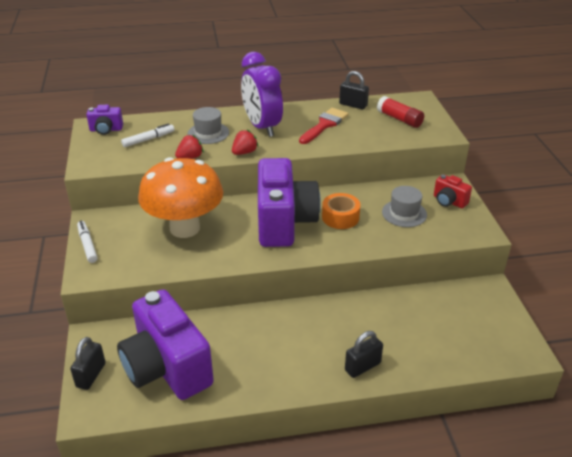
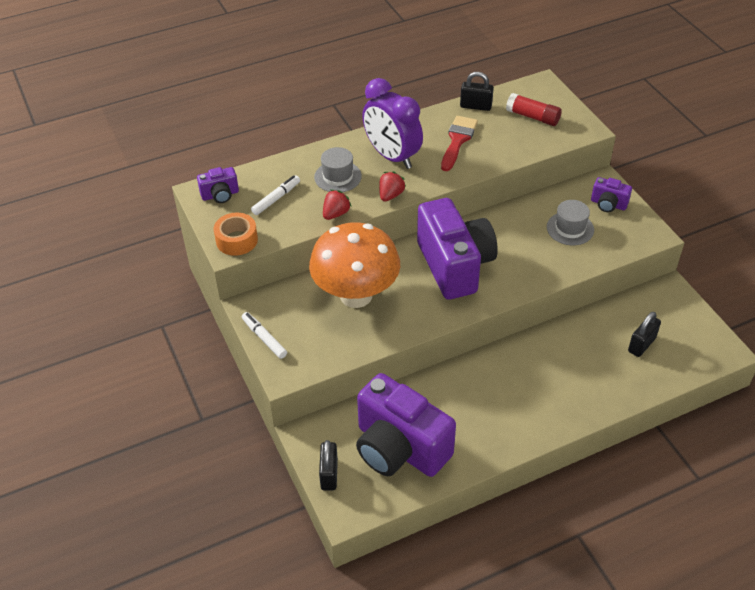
camera: 15 degrees left, 10 degrees up
orange tape [322,193,360,229] -> orange tape moved to [214,212,258,256]
black padlock [345,331,383,378] -> black padlock moved to [628,312,661,357]
red camera [434,174,472,208] -> purple camera [591,177,632,212]

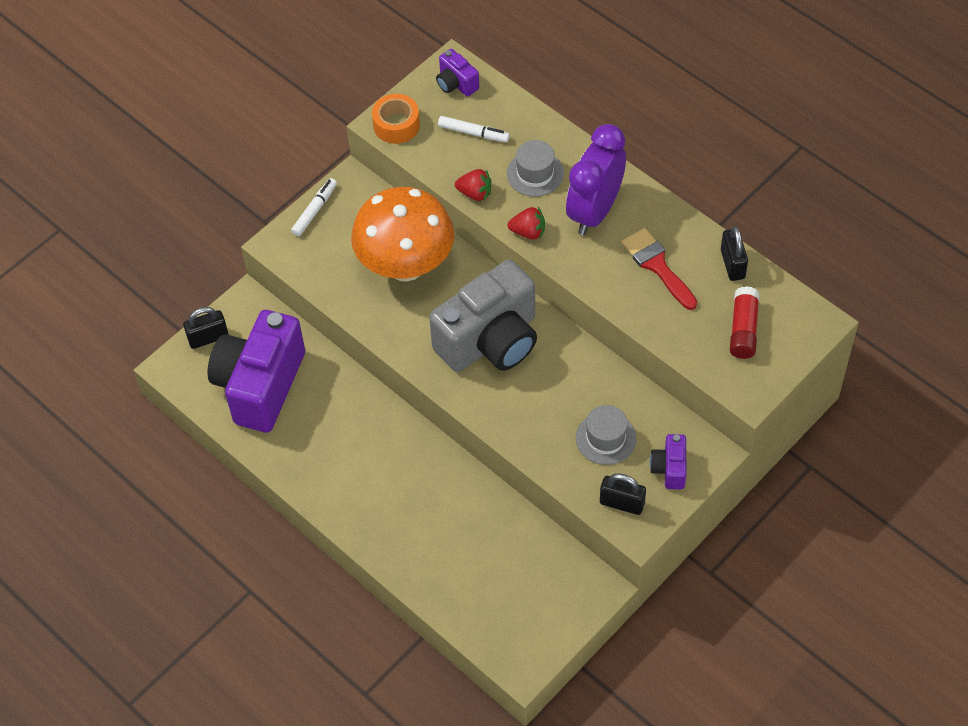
camera: 70 degrees right, 10 degrees up
purple camera [417,198,498,300] -> grey camera [429,260,537,372]
red brush [441,116,478,171] -> red brush turned 120 degrees counterclockwise [621,228,697,310]
black padlock [628,312,661,357] -> black padlock moved to [600,474,646,515]

